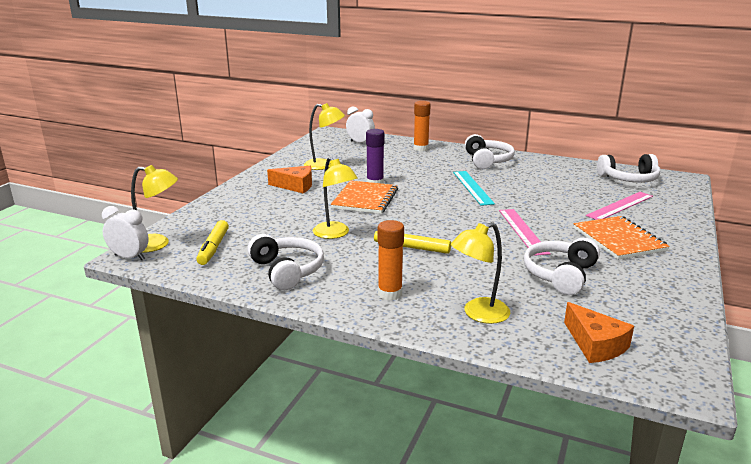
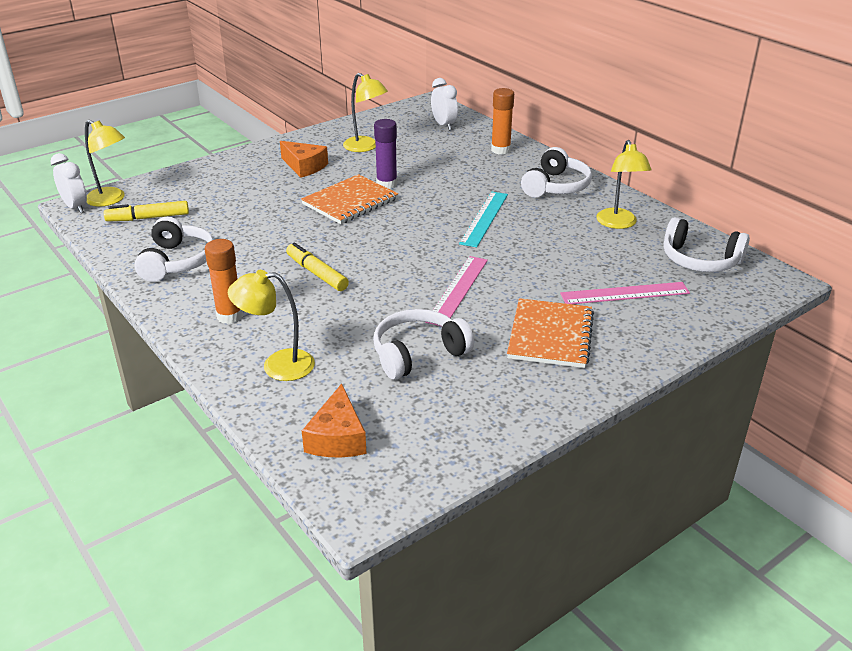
camera: 30 degrees right, 10 degrees up
yellow marker [196,220,229,265] -> yellow marker turned 45 degrees clockwise [104,201,189,221]
yellow lamp [313,157,358,239] -> yellow lamp moved to [596,140,651,229]

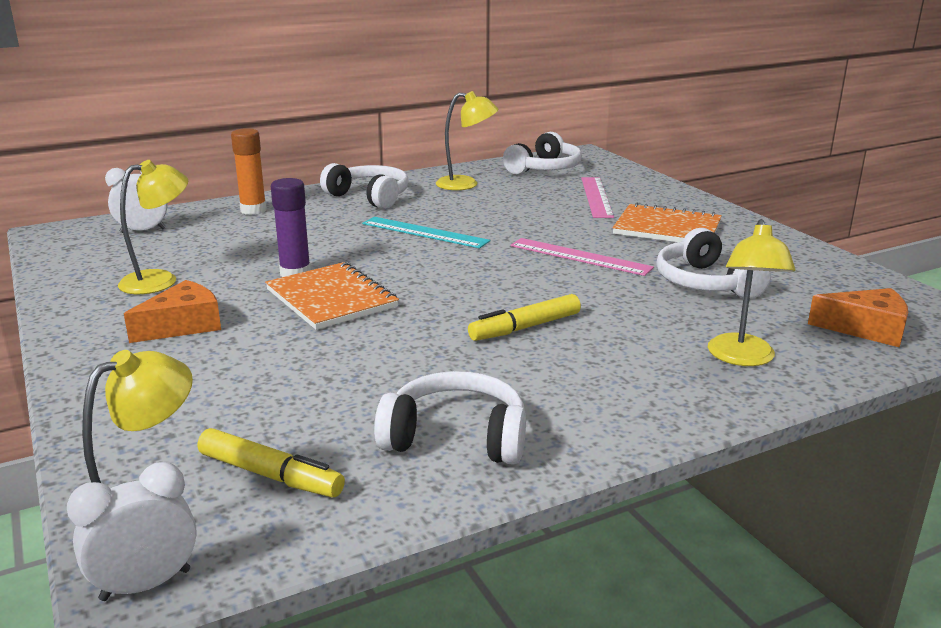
camera: 80 degrees left, 10 degrees down
yellow marker [104,201,189,221] -> yellow marker turned 60 degrees counterclockwise [198,428,345,497]
orange glue stick [205,239,243,324] -> none

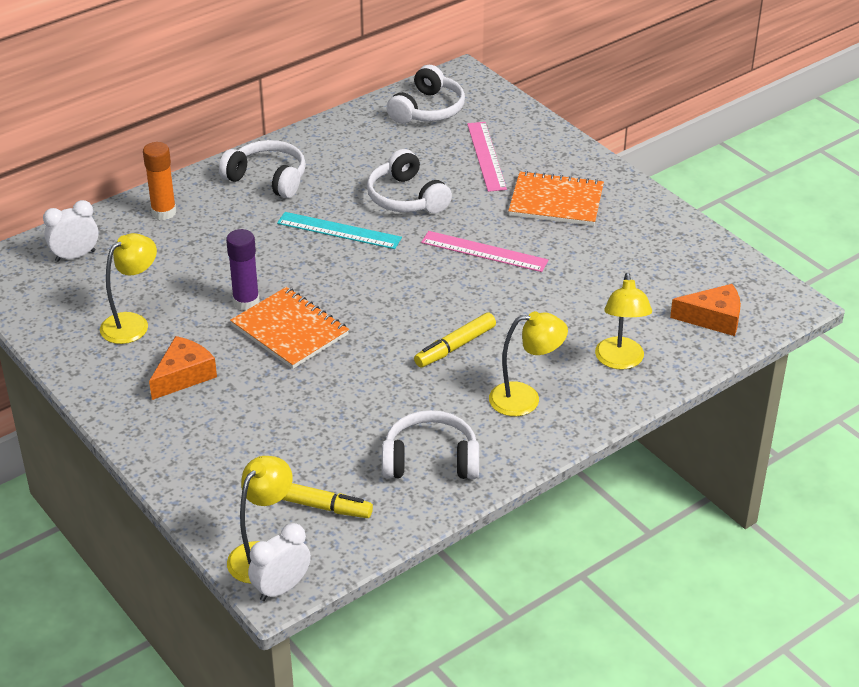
camera: 10 degrees left, 15 degrees up
yellow lamp [436,91,499,190] -> yellow lamp moved to [489,311,568,416]
white headphones [656,228,771,299] -> white headphones moved to [367,149,452,213]

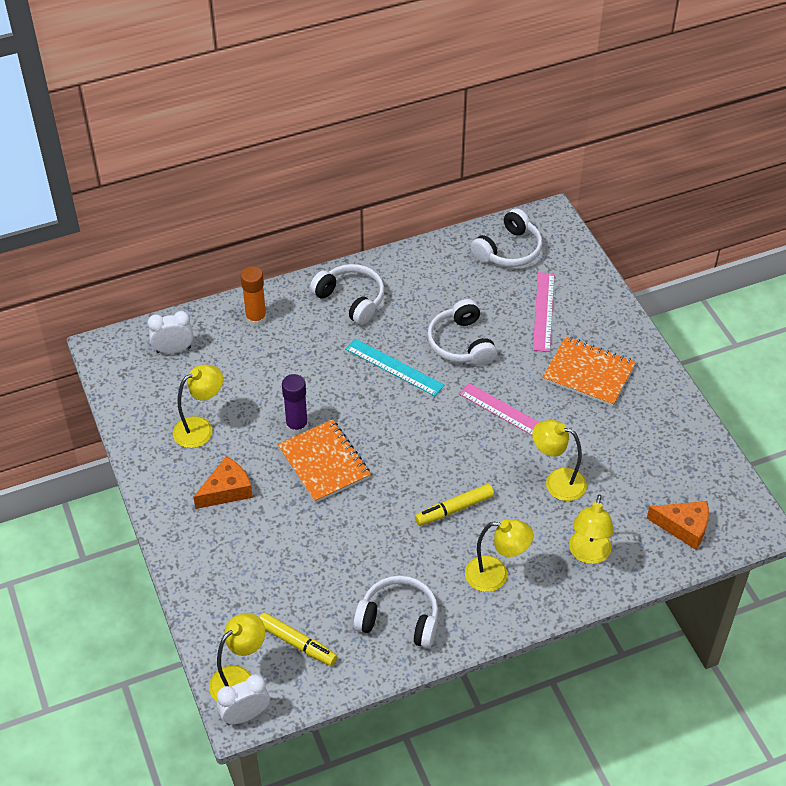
camera: 15 degrees right, 10 degrees up
none -> yellow lamp [532,420,587,501]

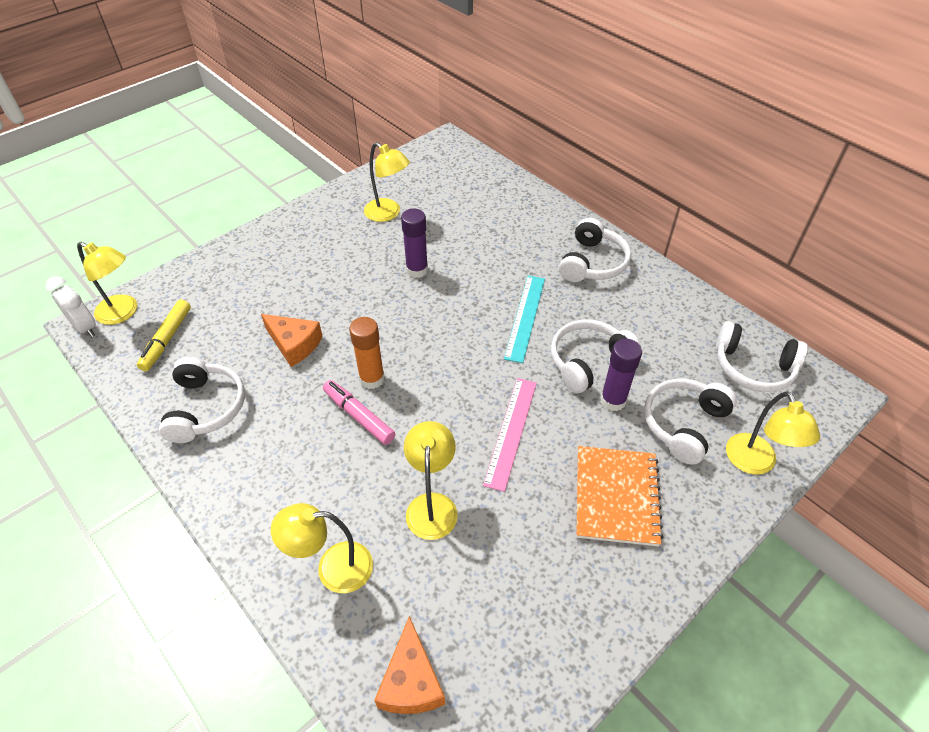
camera: 70 degrees right, 0 degrees up
white clock [148,311,193,354] -> none
orange cheese [193,456,253,509] -> orange cheese moved to [261,314,323,367]
orange glue stick [240,266,267,327] -> orange glue stick moved to [349,317,385,389]
orange notebook [277,419,371,503] -> none
yellow marker [415,484,494,526] -> pink marker [323,380,395,445]
yellow lamp [465,519,533,592] -> yellow lamp moved to [726,391,820,475]
pink ruler [533,272,555,352] -> white headphones [644,379,737,465]
none -> purple glue stick [600,339,642,411]

